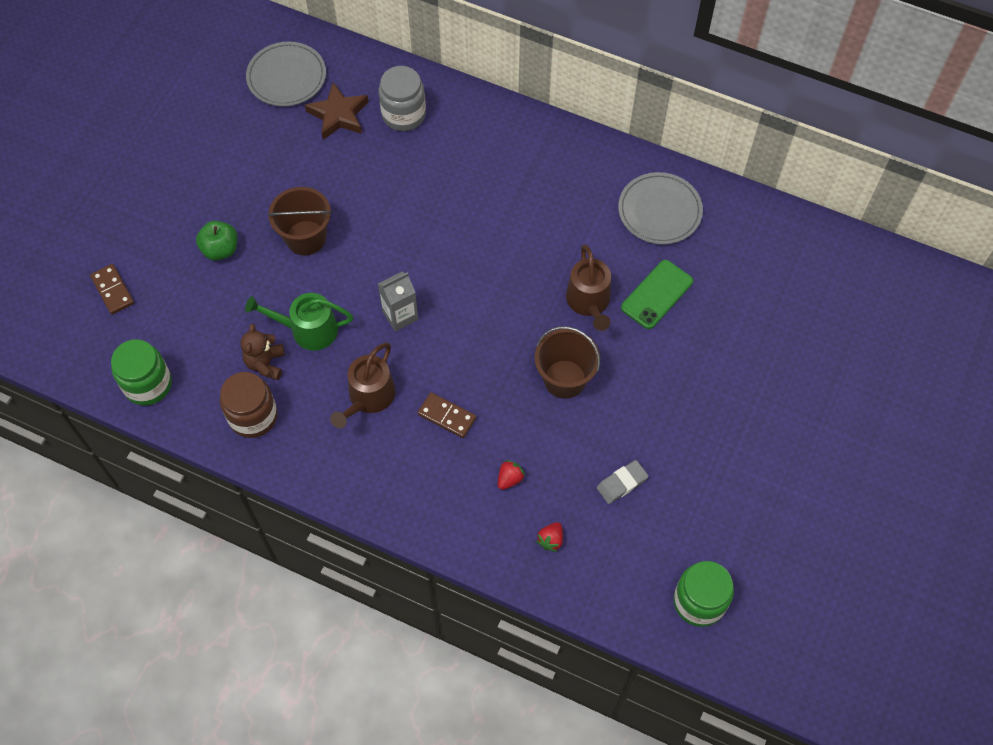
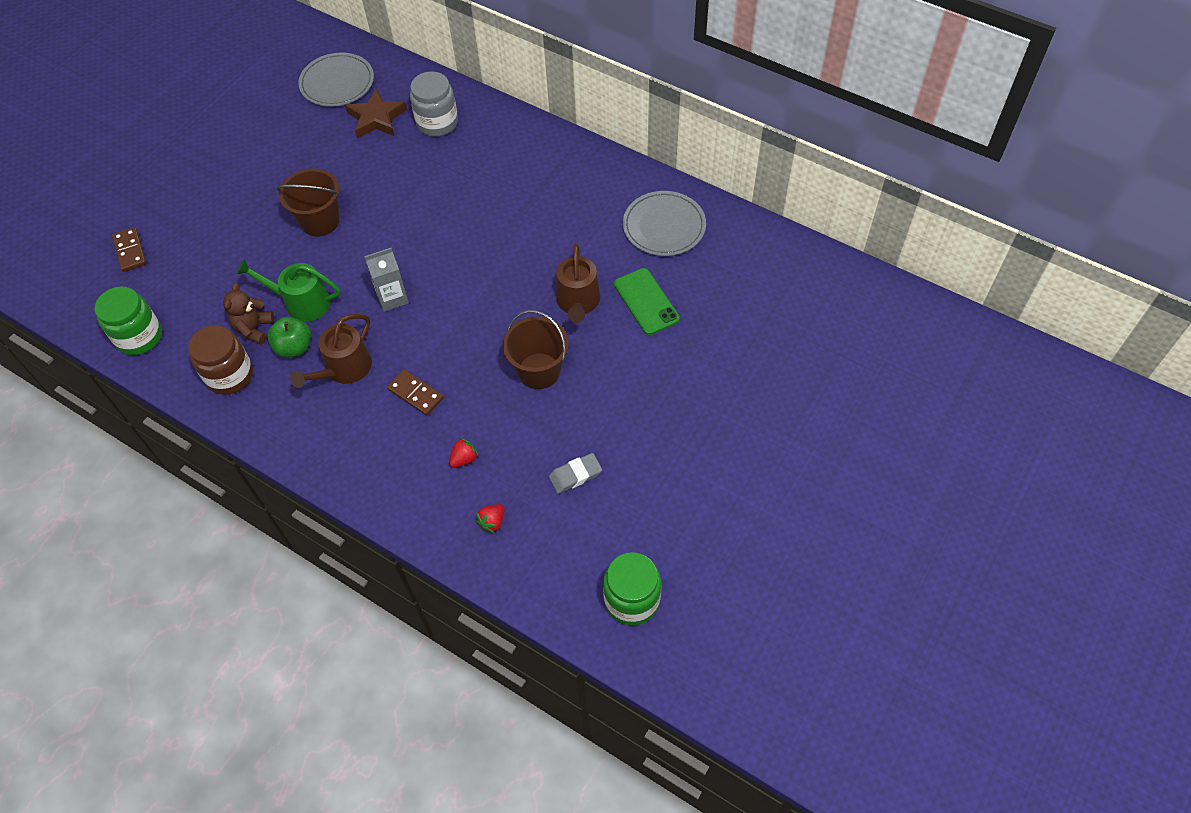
camera: 10 degrees right, 5 degrees down
green apple [196,221,237,261] -> green apple moved to [268,317,311,358]
green phone [621,260,693,329] -> green phone turned 75 degrees counterclockwise [614,268,680,335]

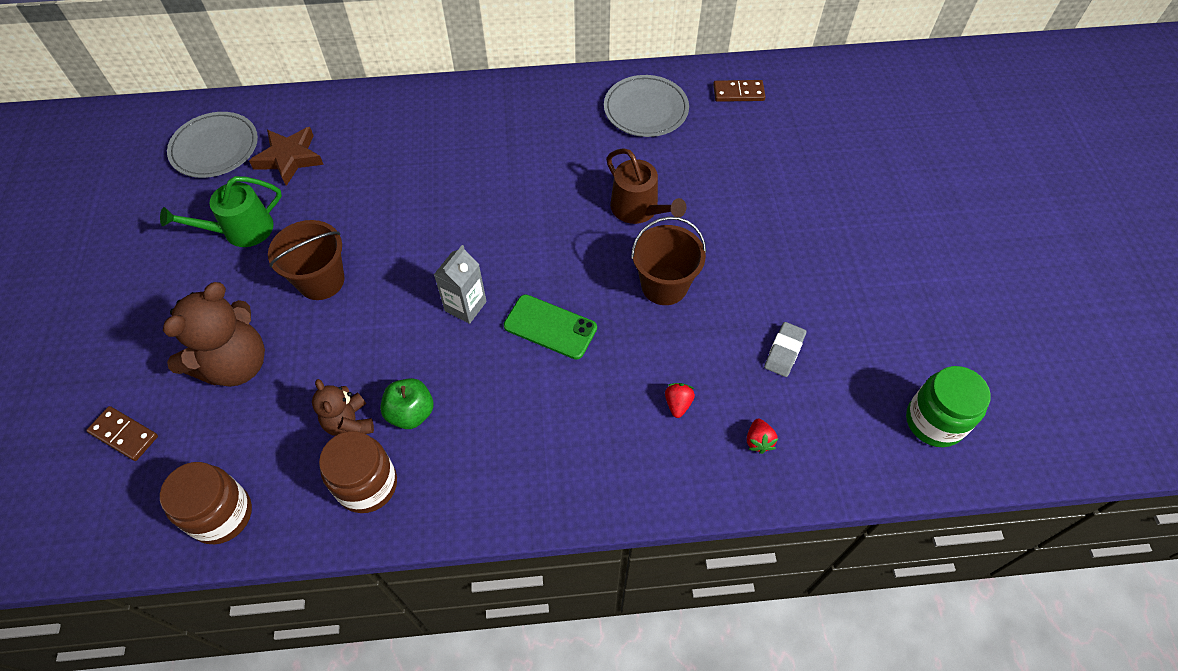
camera: 40 degrees left, 0 degrees up
green jar [95,287,162,355] -> brown jar [160,462,252,544]
green watering can [236,259,341,322] -> green watering can moved to [160,176,282,247]
brown watering can [290,314,372,388] -> none
brown domino [387,369,444,416] -> brown domino moved to [713,80,766,102]
grey jar [410,71,458,137] -> none
green phone [614,268,680,335] -> green phone moved to [504,294,597,359]
none -> brown teddy bear [163,282,265,387]

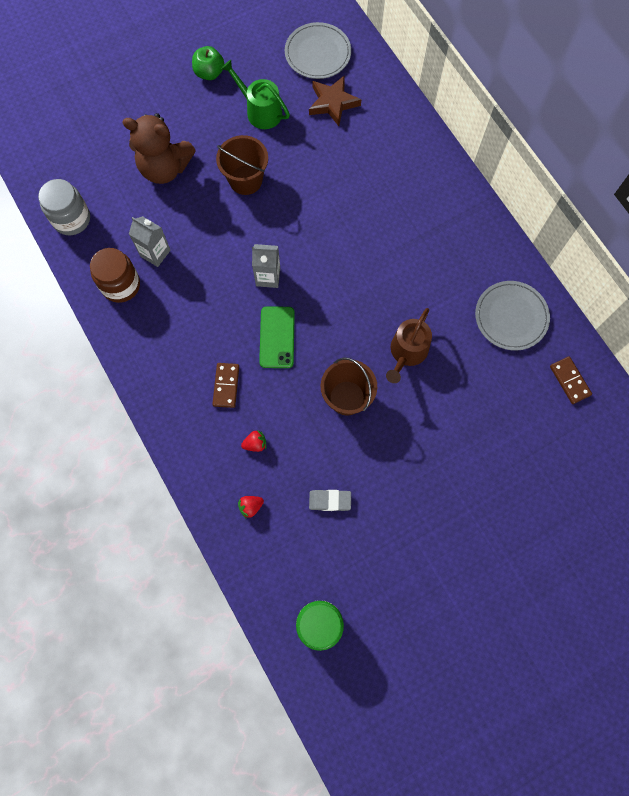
camera: 65 degrees right, 15 degrees up
brown domino [86,406,158,461] -> brown domino moved to [213,363,239,408]
brown jar [160,462,252,544] -> grey jar [38,179,90,235]
brown teddy bear [312,379,374,436] -> grey carton [129,216,171,267]
green apple [380,378,433,429] -> green apple moved to [192,46,224,80]

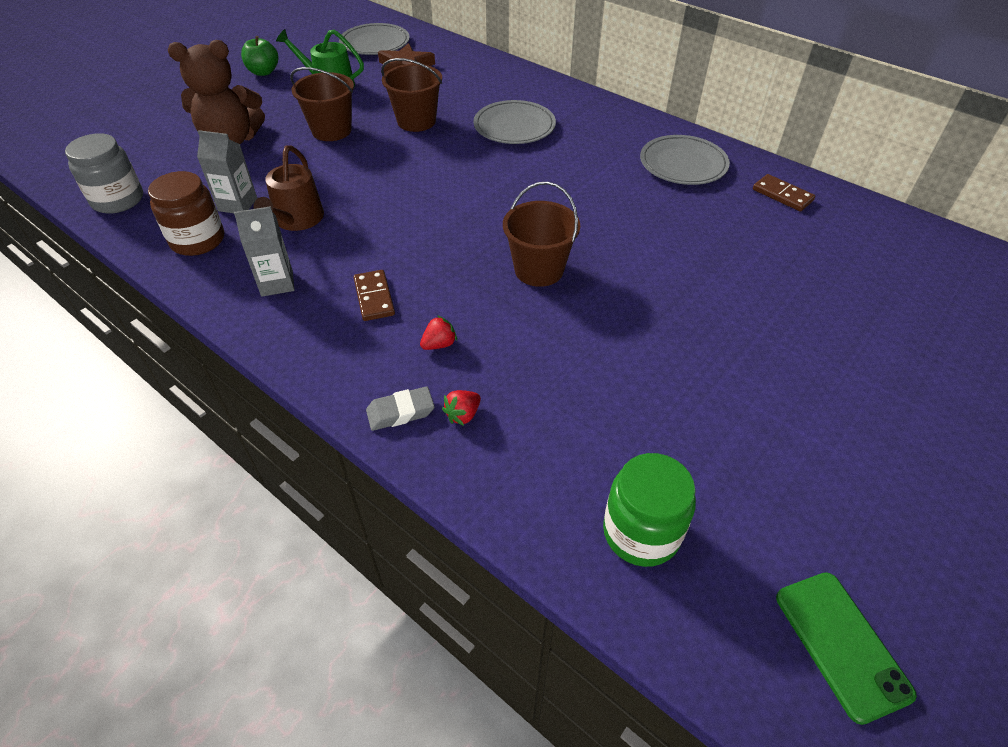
camera: 20 degrees left, 25 degrees down
grey carton [252,244,280,288] -> grey carton moved to [234,206,295,297]
green phone [259,306,295,368] -> green phone moved to [776,572,917,725]
grey eraser [309,490,351,511] -> grey eraser moved to [366,386,435,431]
brown watering can [386,308,432,383] -> brown watering can moved to [253,145,324,231]
none -> brown bucket [381,58,442,132]
none -> grey plate [473,100,556,144]

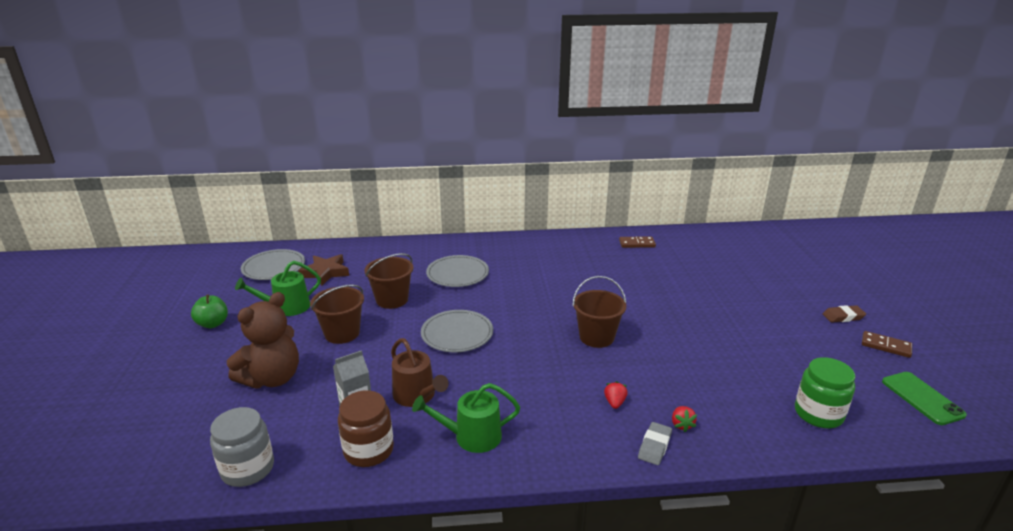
camera: 45 degrees left, 20 degrees down
grey carton [234,206,295,297] -> green watering can [412,383,520,453]
brown domino [354,270,395,321] -> brown domino moved to [862,331,912,358]
grey plate [640,135,730,185] -> grey plate moved to [421,310,493,352]
green phone [776,572,917,725] -> green phone turned 45 degrees clockwise [882,372,967,425]
none -> brown eraser [823,305,866,323]

